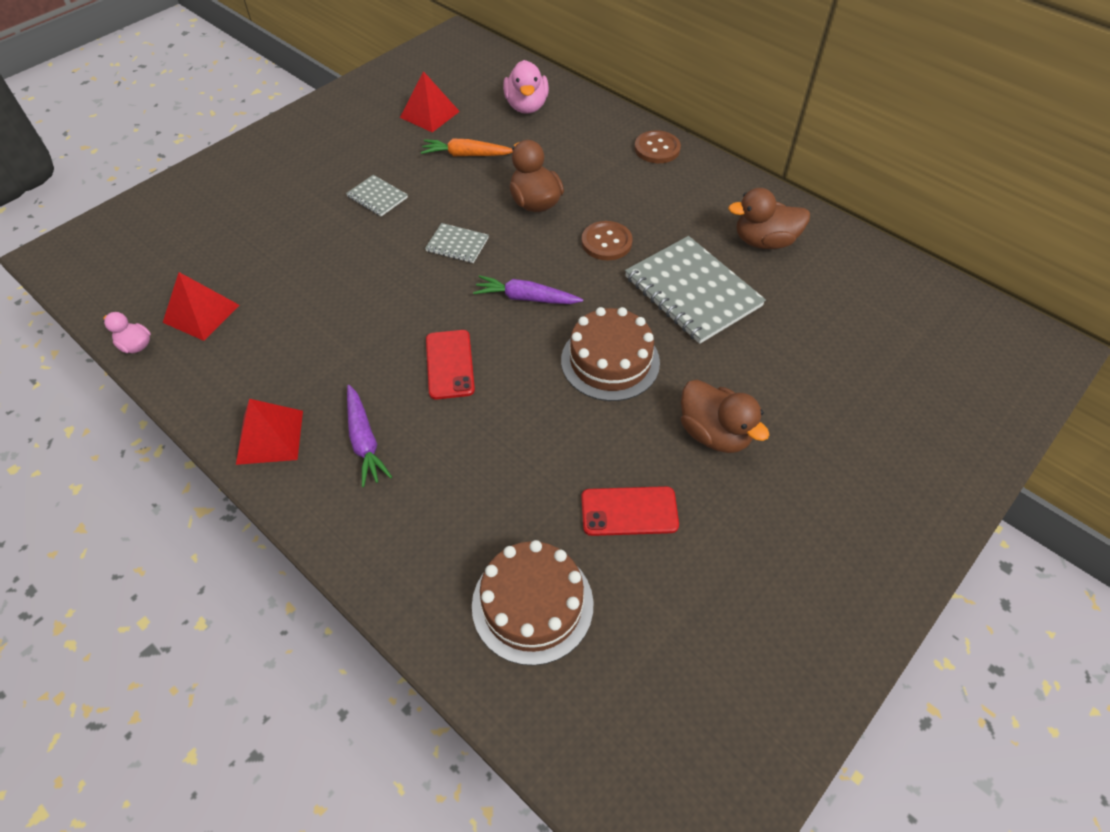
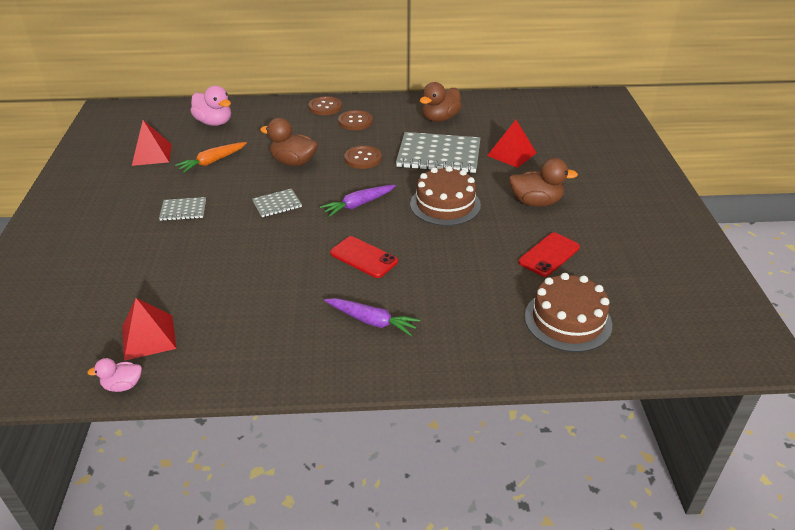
camera: 45 degrees left, 15 degrees down
red pyramid [236,399,303,465] -> red pyramid moved to [487,120,536,168]
none -> brown button [338,110,373,130]

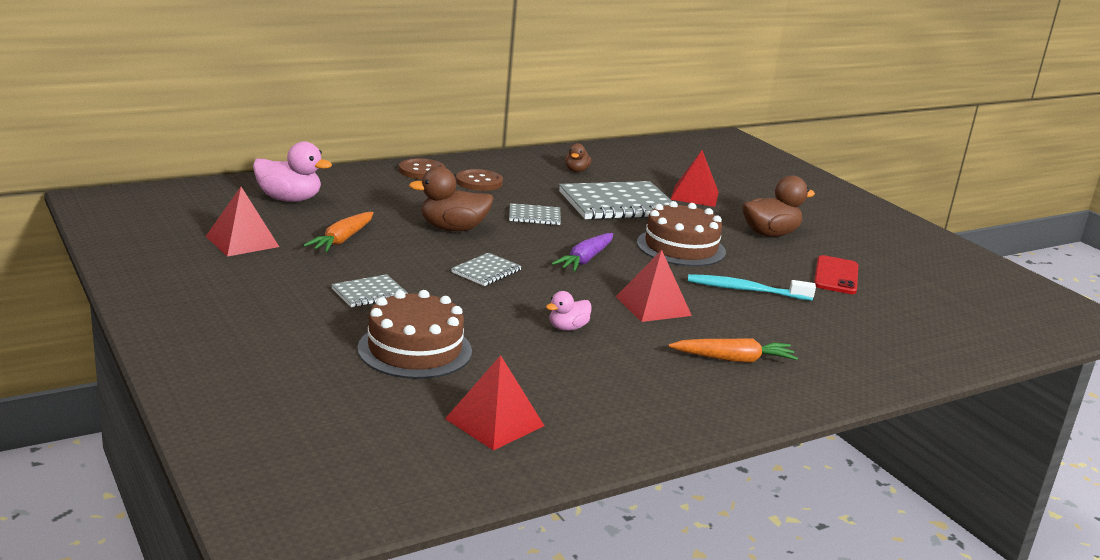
camera: 30 degrees left, 15 degrees down
pink duck [87,358,142,392] -> pink duck moved to [546,291,592,331]
purple carrot [324,298,420,336] -> orange carrot [668,338,798,362]
red phone [330,236,398,278] -> red pyramid [616,250,692,322]
brown button [344,145,382,169] -> grey notebook [509,203,561,225]
brown duck [420,82,462,122] -> brown duck [565,143,591,172], size x0.56
brown cake [524,273,612,352] -> brown cake moved to [357,290,472,379]
none -> turquoise toothbrush [688,274,816,301]

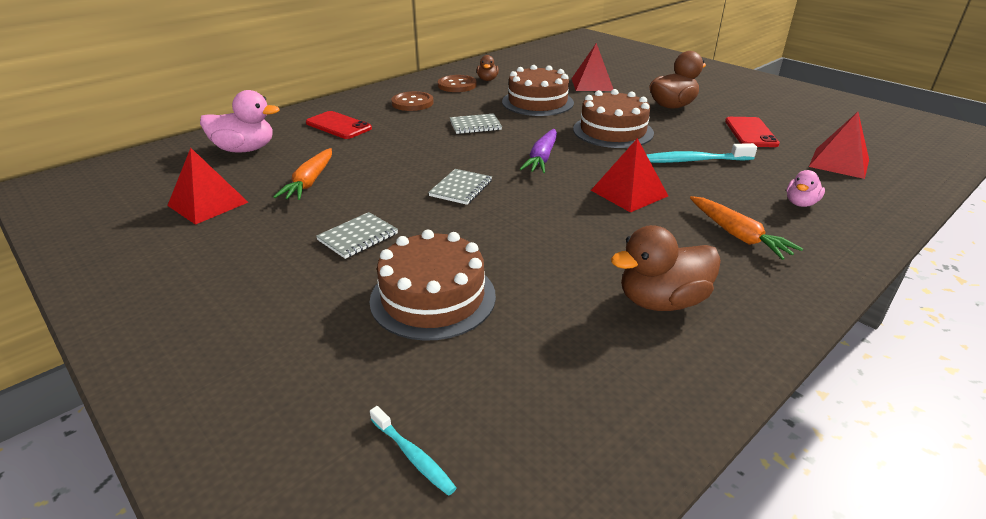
camera: 10 degrees left, 10 degrees up
brown button [399,158,446,179] -> brown button moved to [438,75,477,92]
brown duck [409,166,494,231] -> brown duck moved to [611,225,721,311]
red pyramid [445,355,544,450] -> red pyramid moved to [809,112,869,179]
pink duck [546,291,592,331] -> pink duck moved to [786,170,825,207]
grey notebook [559,181,672,220] -> brown cake [502,65,574,116]
orange carrot [668,338,798,362] -> orange carrot turned 75 degrees clockwise [690,196,803,260]
none -> red phone [306,111,372,139]
none -> turquoise toothbrush [370,406,456,496]

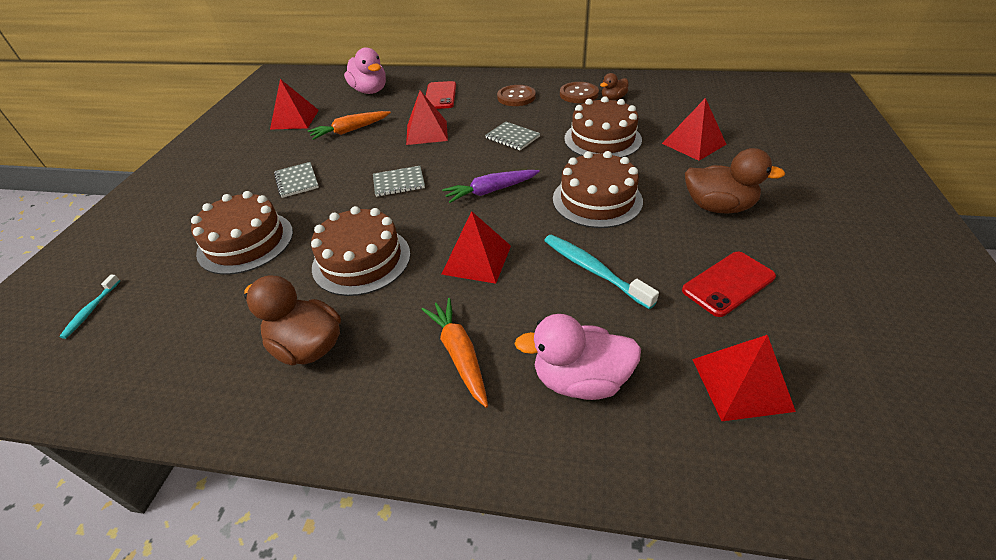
camera: 55 degrees right, 10 degrees up
grey notebook [316,212,398,259] -> grey notebook turned 60 degrees clockwise [274,162,319,198]
orange carrot [690,196,803,260] -> orange carrot turned 135 degrees clockwise [421,298,488,408]
pink duck [786,170,825,207] -> pink duck [514,314,641,400], size x1.78
none -> brown cake [311,206,411,296]
none -> red pyramid [406,90,448,145]

